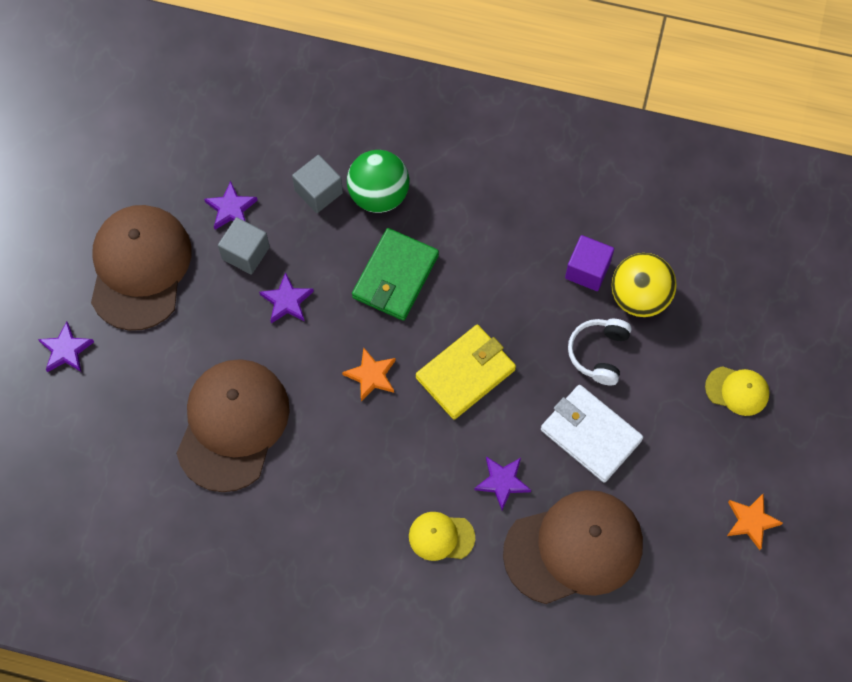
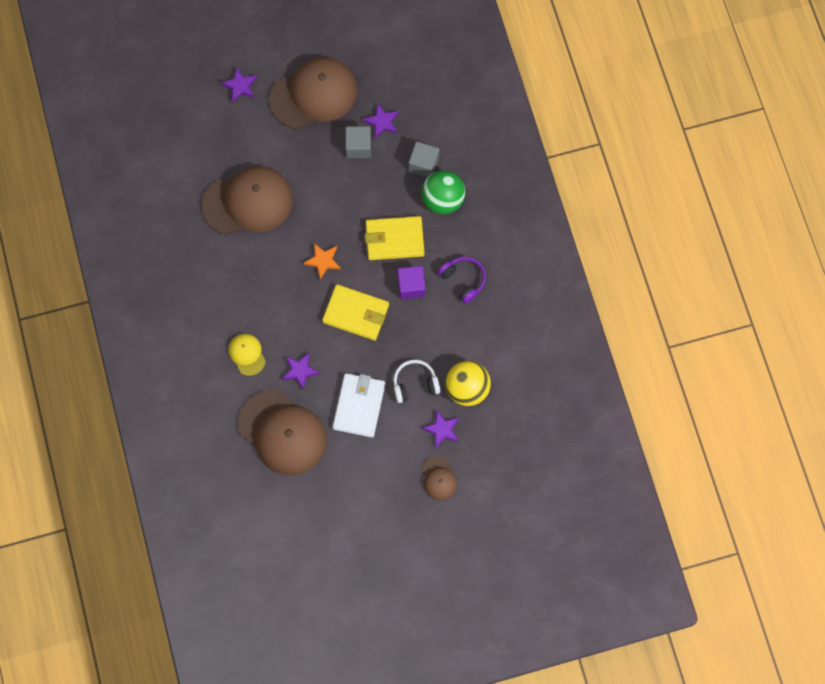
camera: 60 degrees right, 5 degrees up
purple star [259,272,314,324] -> purple star moved to [422,410,459,448]
green wallet [352,228,439,321] -> yellow wallet [365,216,425,260]
purple cube [565,235,614,291] -> purple cube moved to [398,266,426,299]
yellow cap [705,366,769,416] -> brown cap [422,456,457,500]
orange star [727,493,783,550] -> none
none -> purple headphones [438,257,486,304]

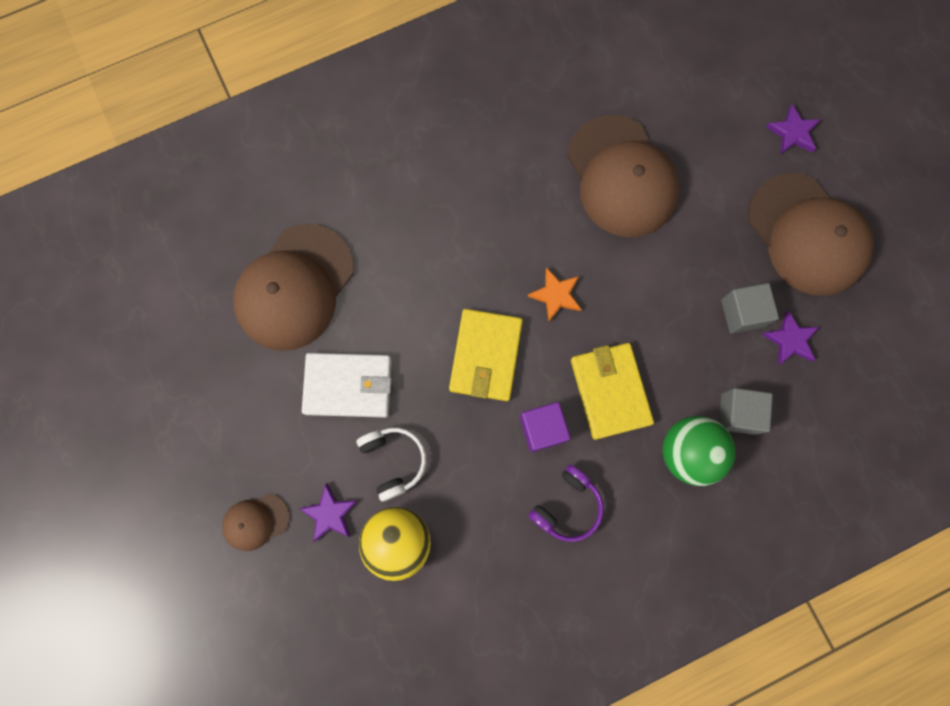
camera: 80 degrees right, 5 degrees up
yellow cap [229,334,266,376] -> none
purple star [282,353,320,390] -> none

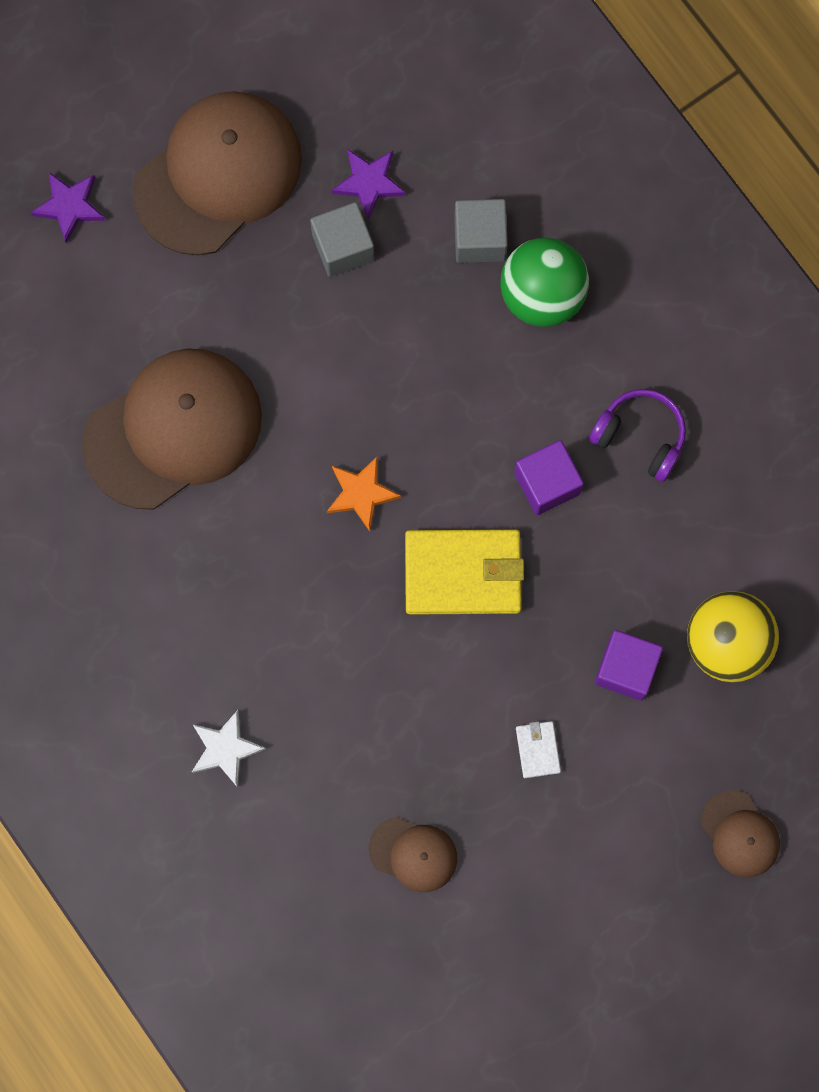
camera: 100 degrees left, 0 degrees up
brown cap [233,224,354,351] -> brown cap [369,817,457,892], size x0.47
purple star [299,483,357,542] -> none
white wallet [302,353,392,418] -> white wallet [516,721,561,778], size x0.45
white headphones [357,427,427,502] -> purple cube [595,630,663,701]
yellow wallet [571,343,654,440] -> none
none -> white star [192,710,266,788]

